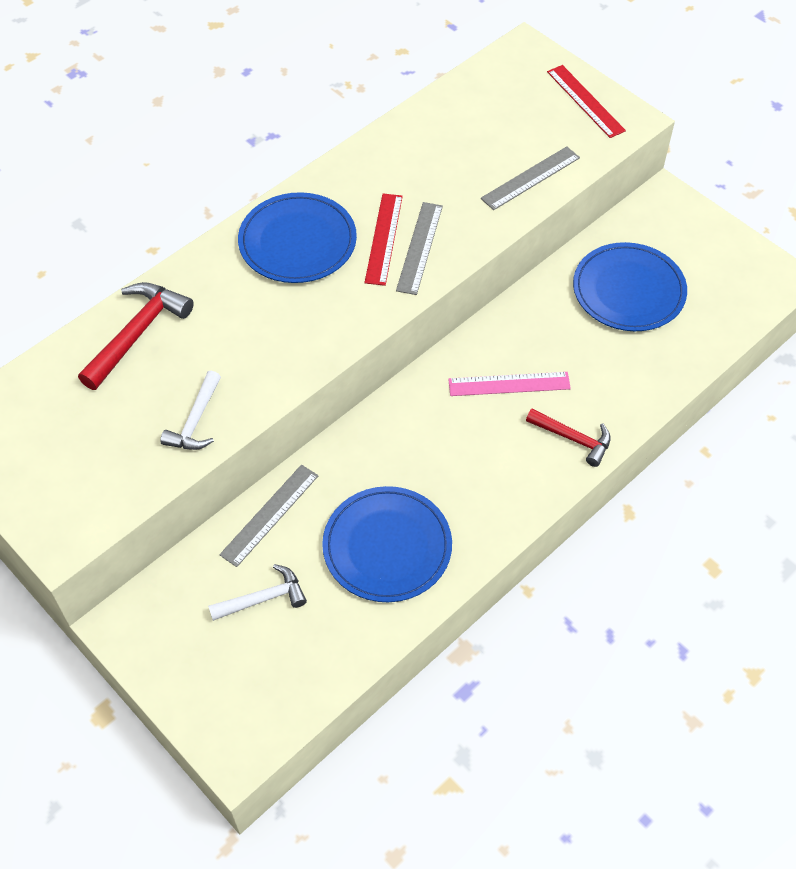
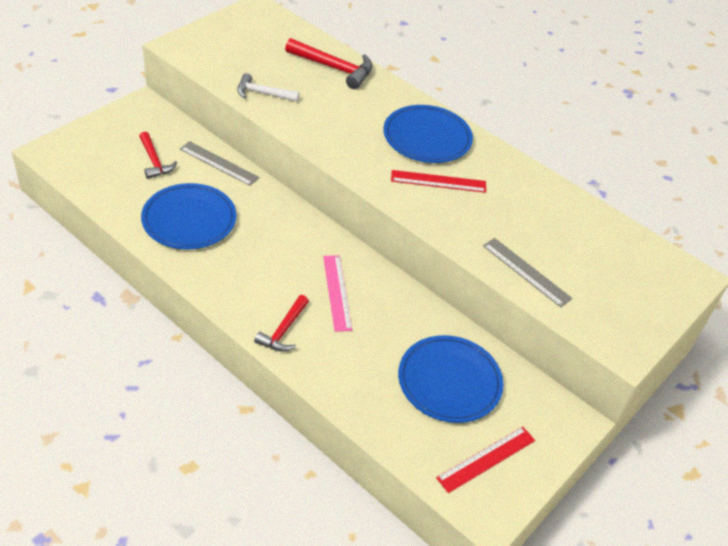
camera: 80 degrees right, 10 degrees down
white hammer [208,564,307,621] -> red hammer [139,132,177,179]
grey ruler [396,202,443,295] -> none
red ruler [547,65,626,138] -> red ruler moved to [436,426,535,493]

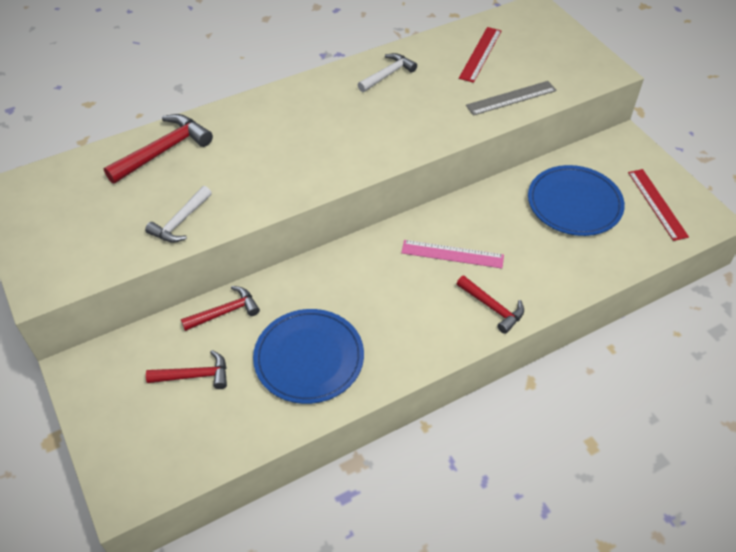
camera: 65 degrees left, 5 degrees up
grey ruler [180,141,259,186] -> red hammer [181,286,260,331]
blue plate [383,105,473,163] -> none
red ruler [391,170,486,193] -> red ruler moved to [459,27,502,83]
none -> white hammer [358,53,417,92]

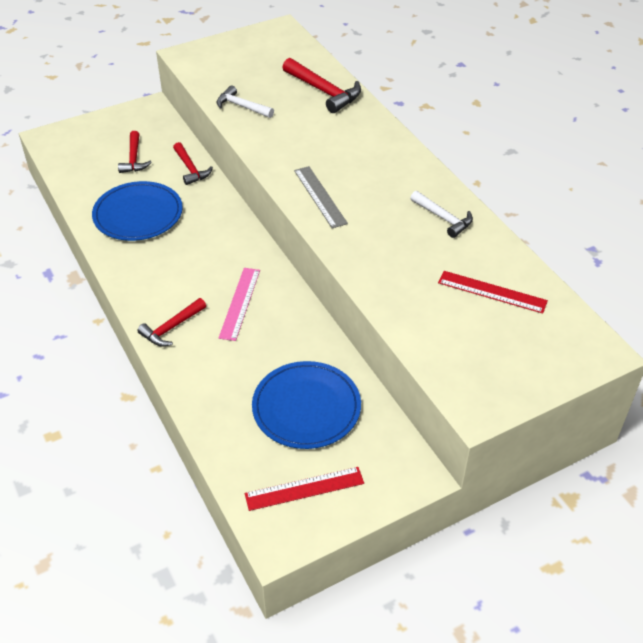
camera: 90 degrees right, 5 degrees down
grey ruler [466,81,557,116] -> grey ruler moved to [294,166,348,228]

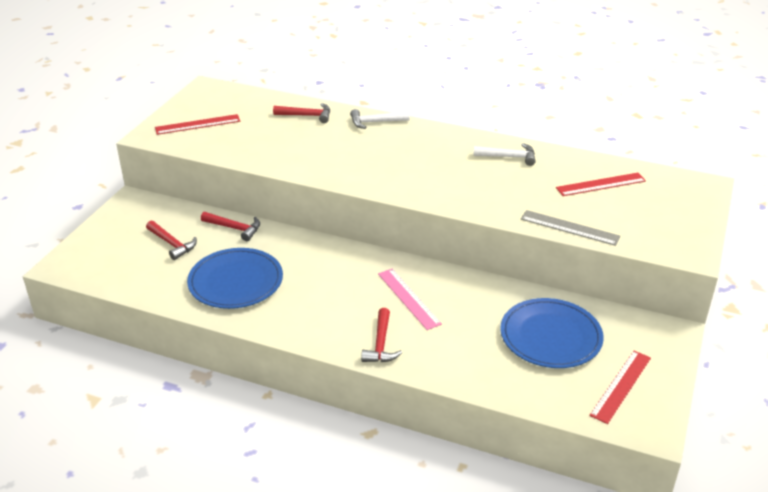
camera: 40 degrees left, 10 degrees down
white hammer [217,85,274,118] -> white hammer moved to [350,109,410,129]
red hammer [282,58,361,113] -> red hammer [273,103,330,123], size x0.66
grey ruler [294,166,348,228] -> grey ruler moved to [521,210,621,246]
none -> red ruler [155,114,240,135]

